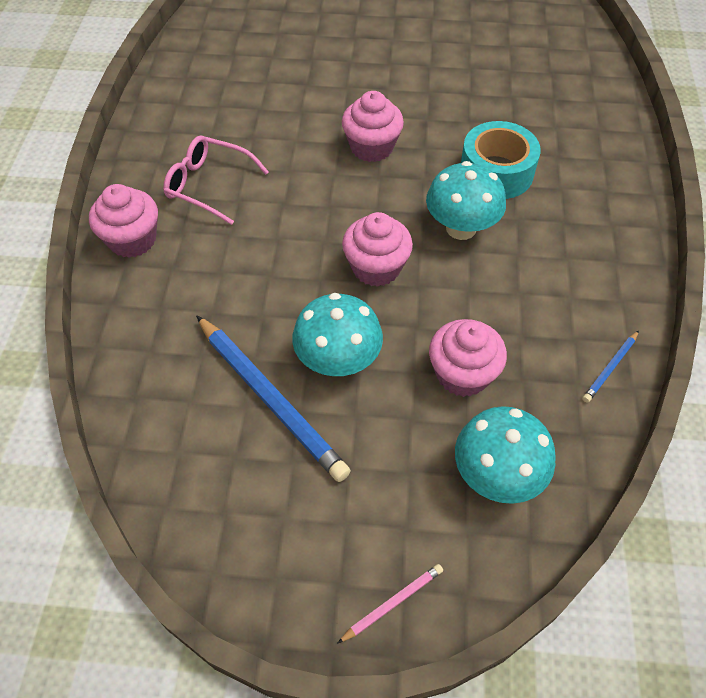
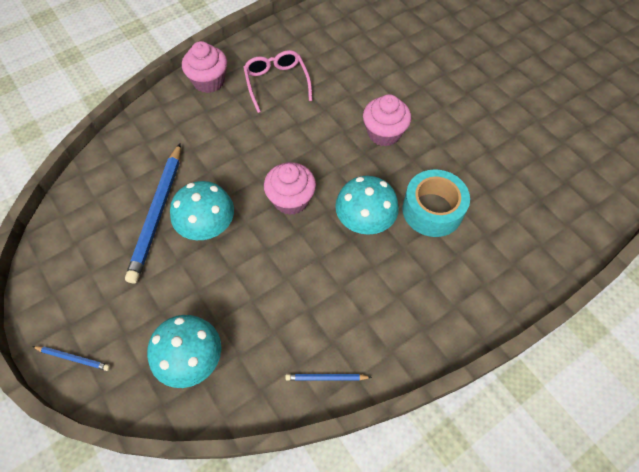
camera: 50 degrees right, 5 degrees up
pink pencil [337,564,443,644] -> blue pencil [32,346,110,371]
pink cupcake [429,319,507,397] -> none

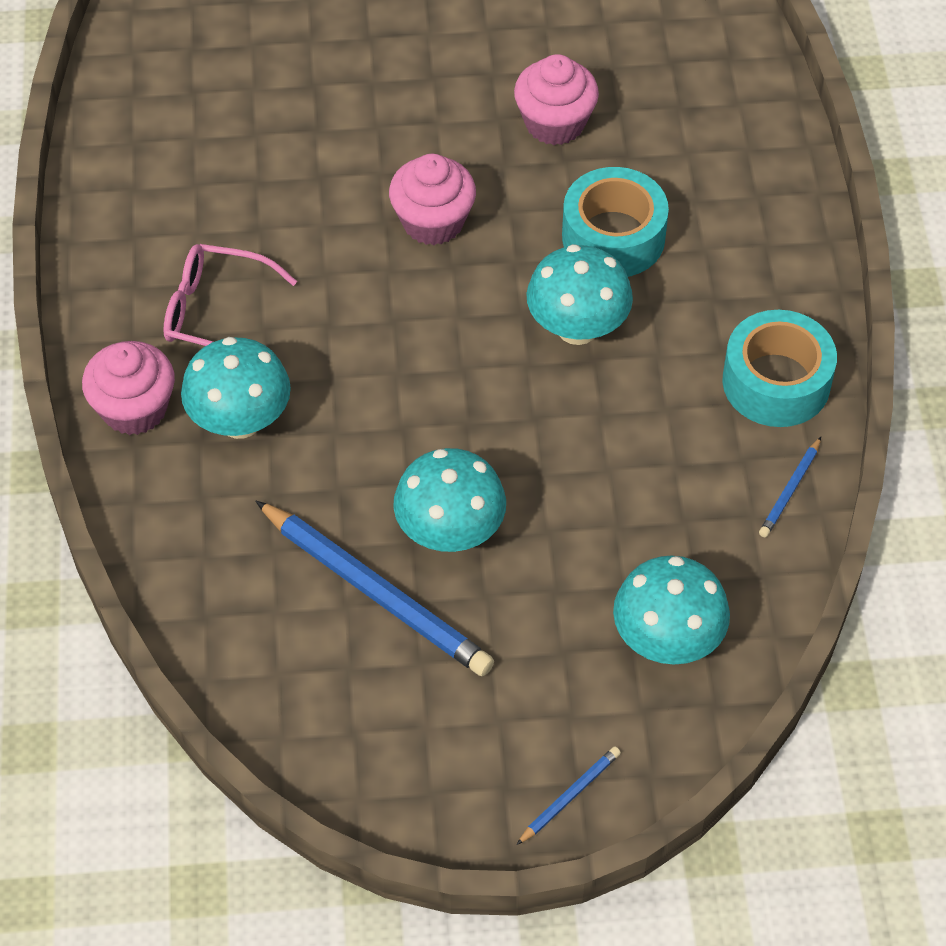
camera: 60 degrees left, 5 degrees down
pink cupcake [264,162,316,215] -> pink cupcake moved to [514,54,599,145]
none -> turquoise mushroom [181,337,291,439]
none -> turquoise tape [722,310,837,427]

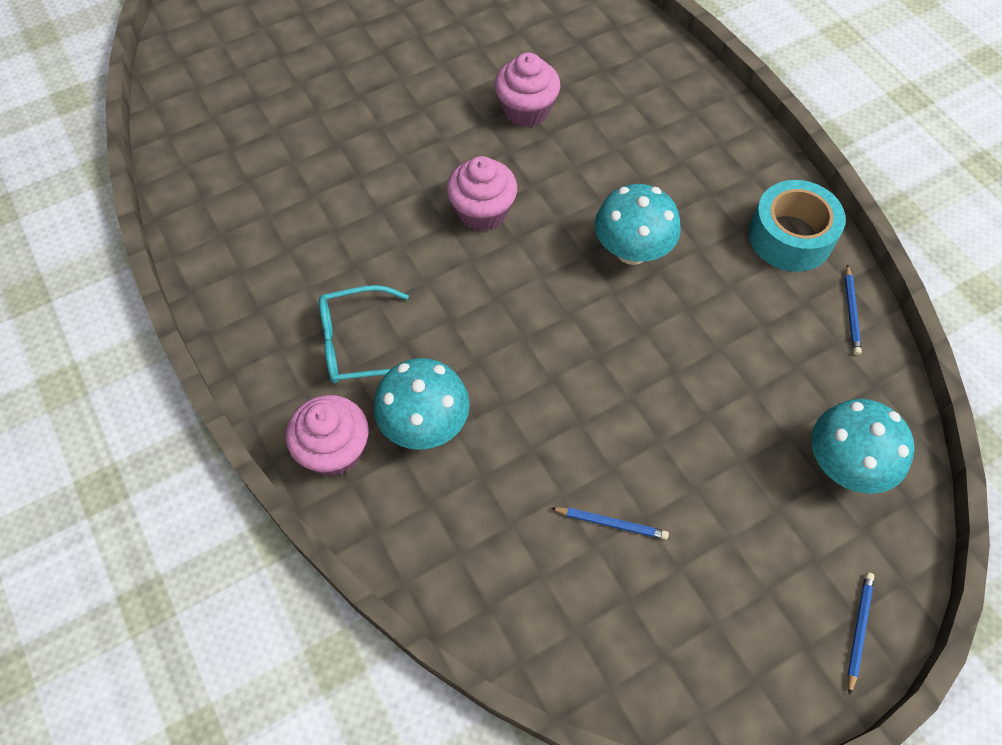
camera: 25 degrees left, 5 degrees up
pink glasses [163,244,297,346] -> turquoise glasses [319,285,409,383]
blue pencil [255,501,494,676] -> blue pencil [551,507,669,540], size x0.45
turquoise mushroom [393,448,506,552] -> none
turquoise tape [562,167,669,277] -> none

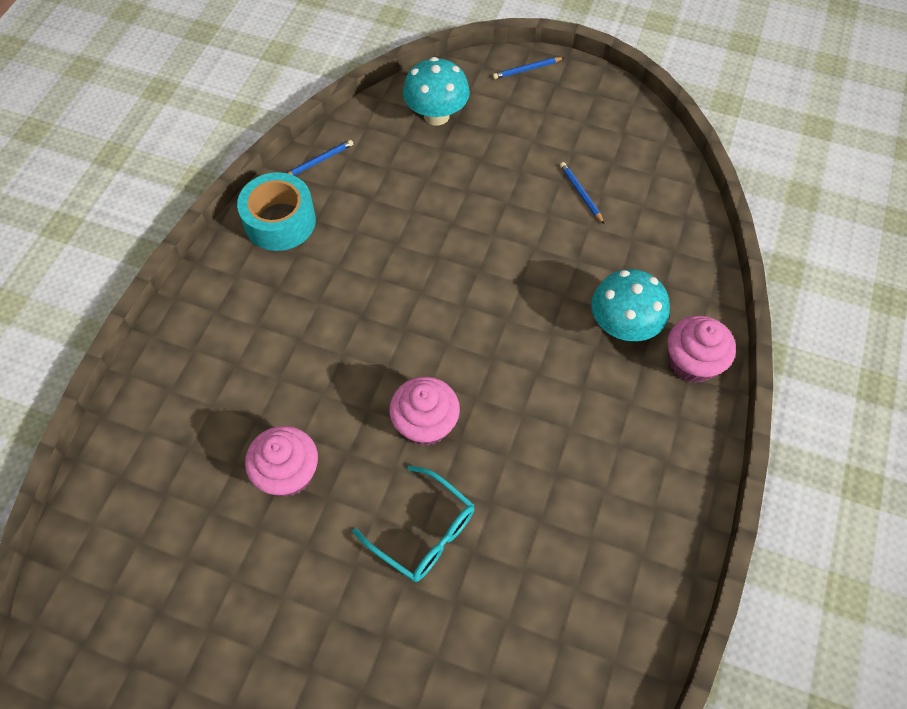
camera: 130 degrees left, 0 degrees up
turquoise glasses [319,285,409,383] -> turquoise glasses moved to [352,466,474,582]
turquoise mushroom [595,184,681,265] -> none

